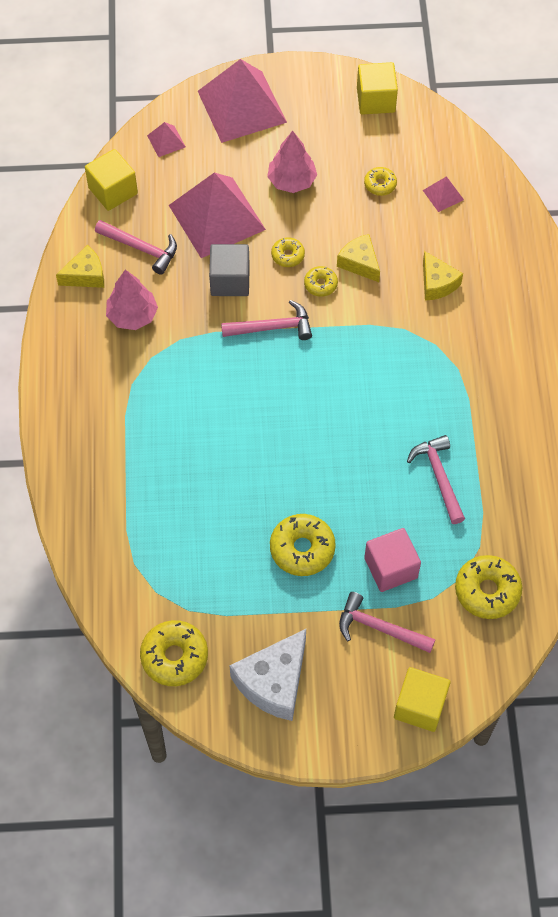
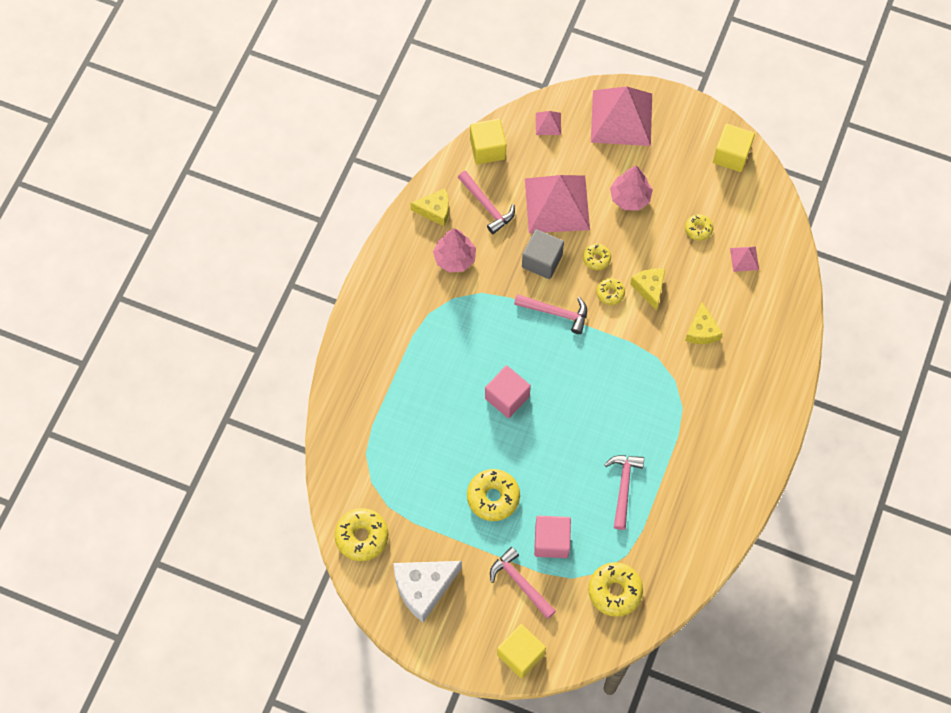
camera: 25 degrees right, 5 degrees up
none -> pink cube [485,365,531,418]

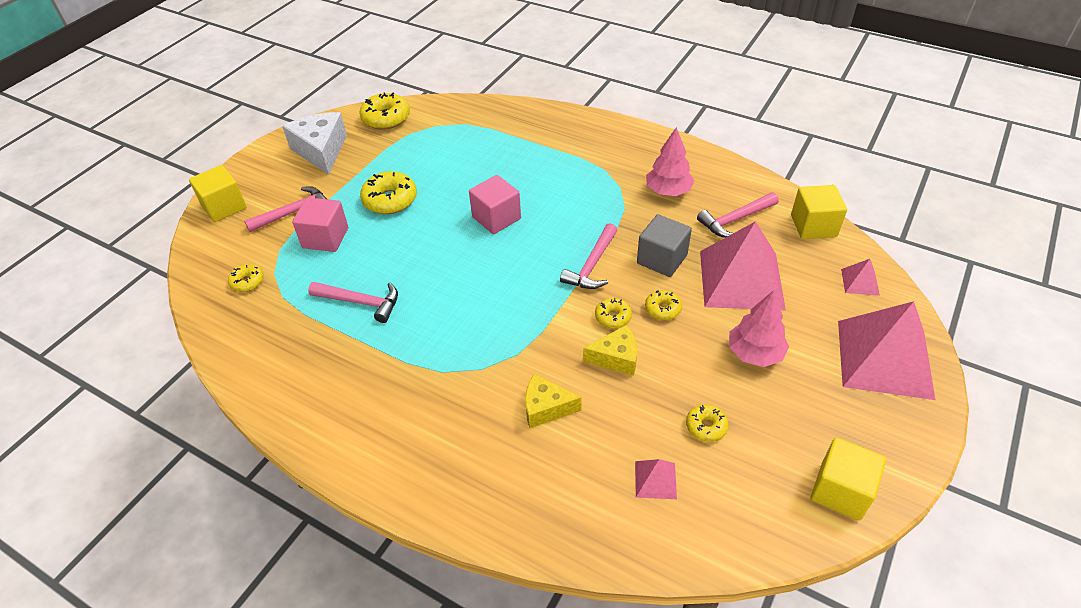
camera: 100 degrees right, 20 degrees down
yellow cheese [410,188,449,226] -> none
yellow donut [588,562,643,617] -> yellow donut [228,264,264,292], size x0.56

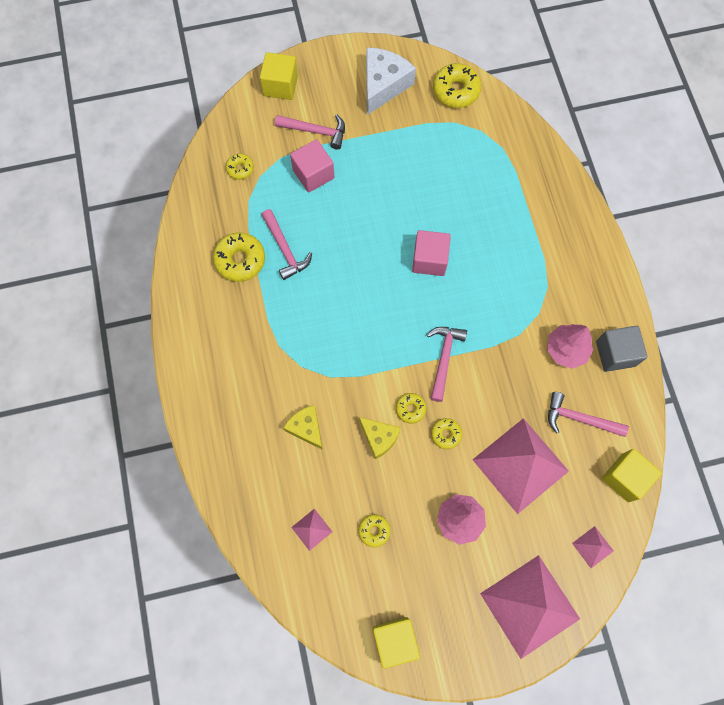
camera: 45 degrees right, 25 degrees up
yellow donut [360,171,417,214] -> yellow donut moved to [213,232,265,282]
pink hammer [560,223,618,289] -> pink hammer turned 120 degrees clockwise [427,327,467,402]
grey cube [637,214,692,277] -> grey cube moved to [596,326,648,372]

